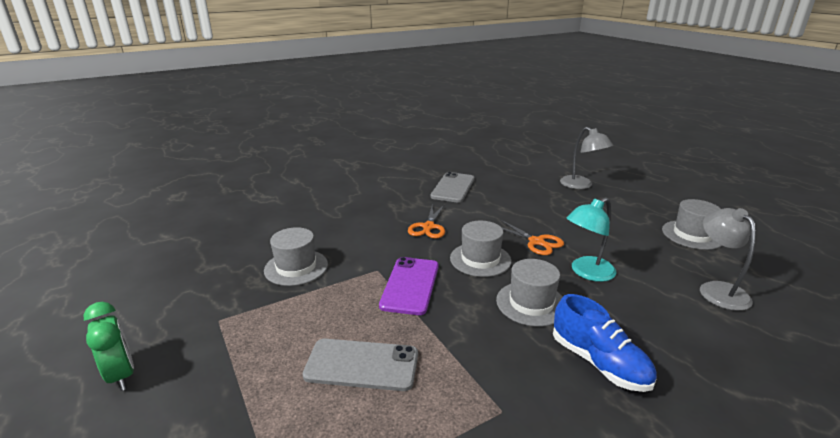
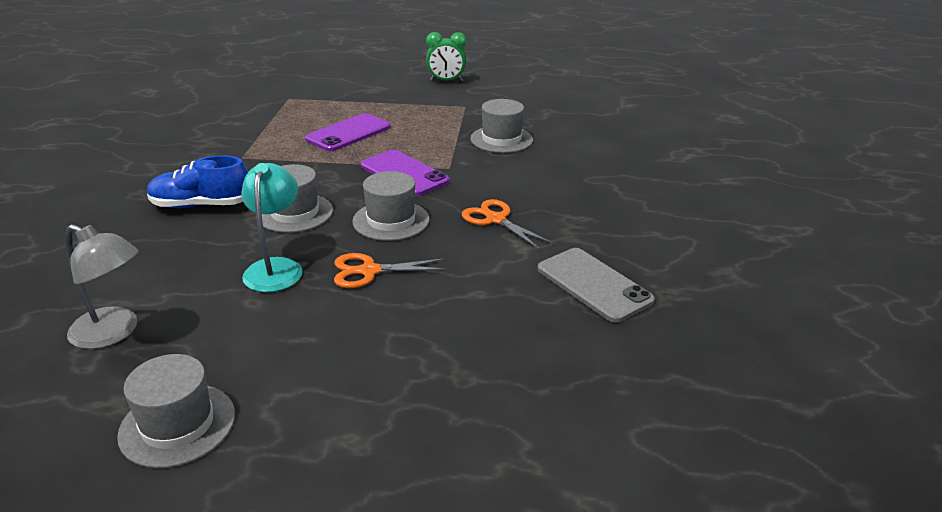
camera: 125 degrees right, 5 degrees up
grey phone [303,339,418,391] -> purple phone [305,113,391,152]
grey lamp [560,127,613,189] -> none

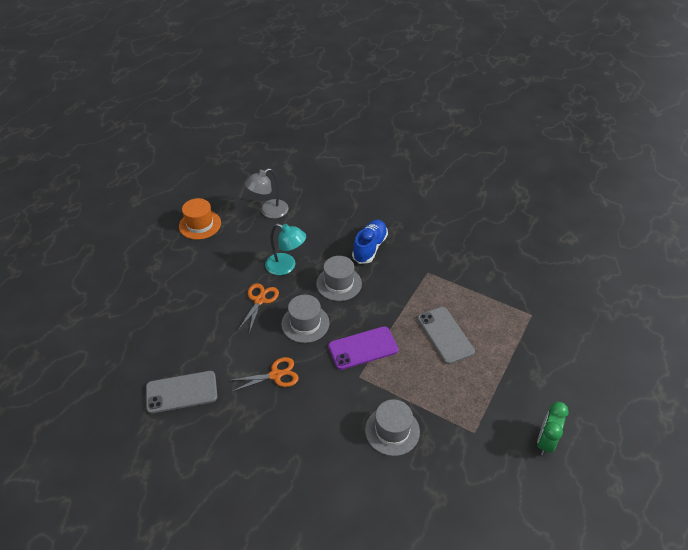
camera: 115 degrees right, 15 degrees up
grey hat [117,354,235,468] -> orange hat [179,198,221,240]
purple phone [305,113,391,152] -> grey phone [417,307,475,364]

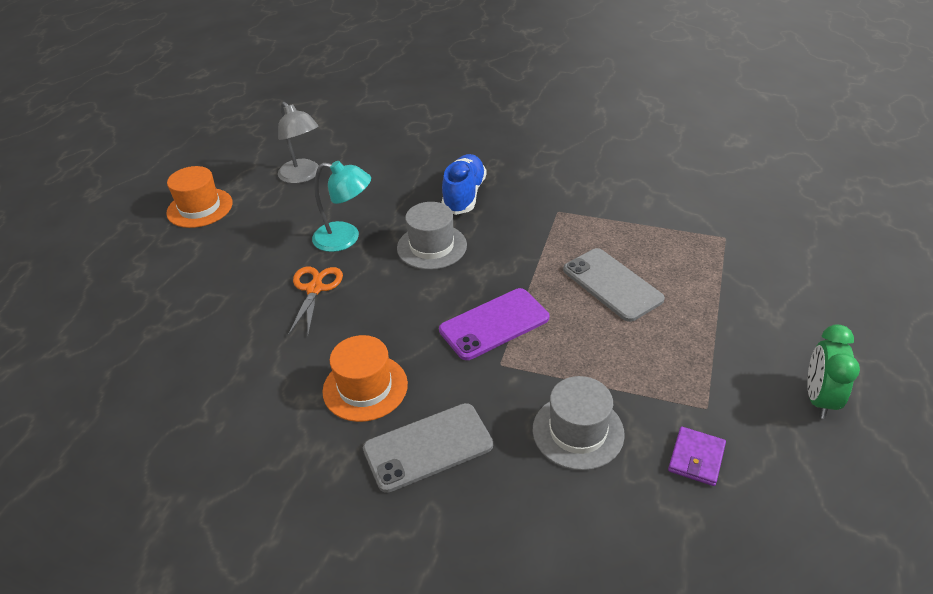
camera: 10 degrees left, 5 degrees down
grey phone [146,371,218,414] -> grey phone moved to [363,403,493,493]
orange scissors [229,357,299,392] -> orange hat [322,335,408,422]
grey lamp [245,168,289,219] -> grey lamp turned 75 degrees counterclockwise [278,102,319,184]
grey hat [281,295,330,343] -> none
none -> purple wallet [668,426,726,486]

